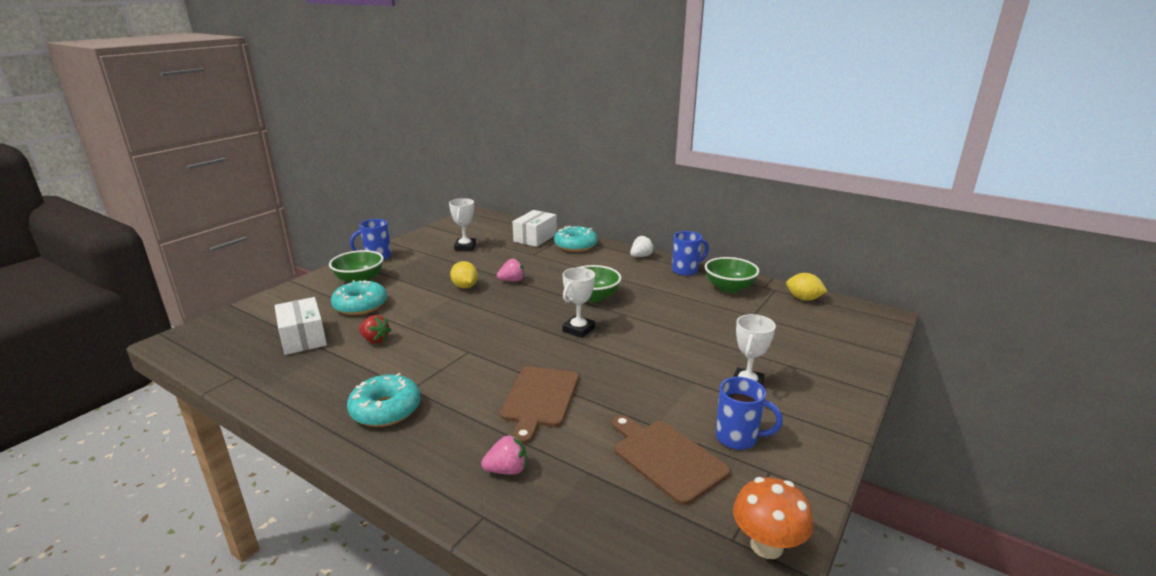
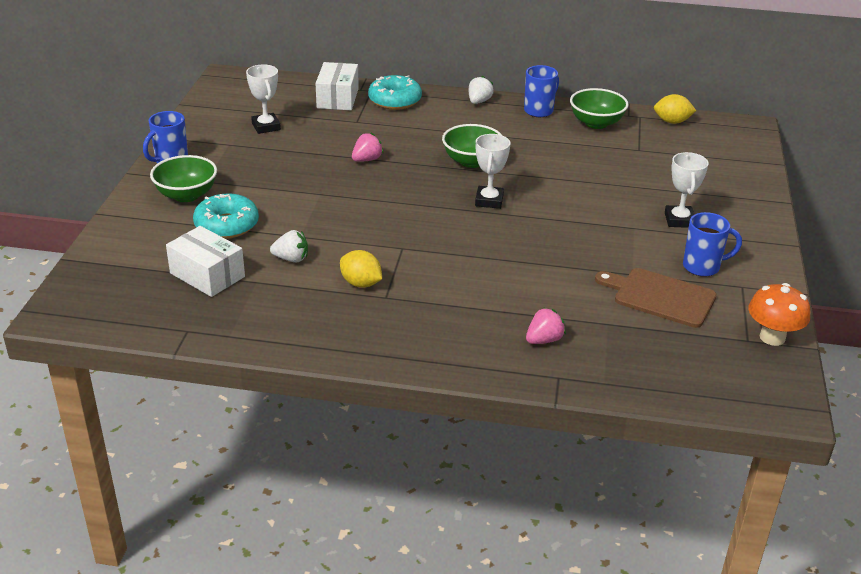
camera: 25 degrees left, 10 degrees up
turquoise donut [347,373,421,427] -> none
red strawberry [359,315,391,343] -> white strawberry [270,230,308,262]
yellow lemon [450,261,478,288] -> yellow lemon moved to [340,250,382,288]
brown cutting board [500,366,579,444] -> none

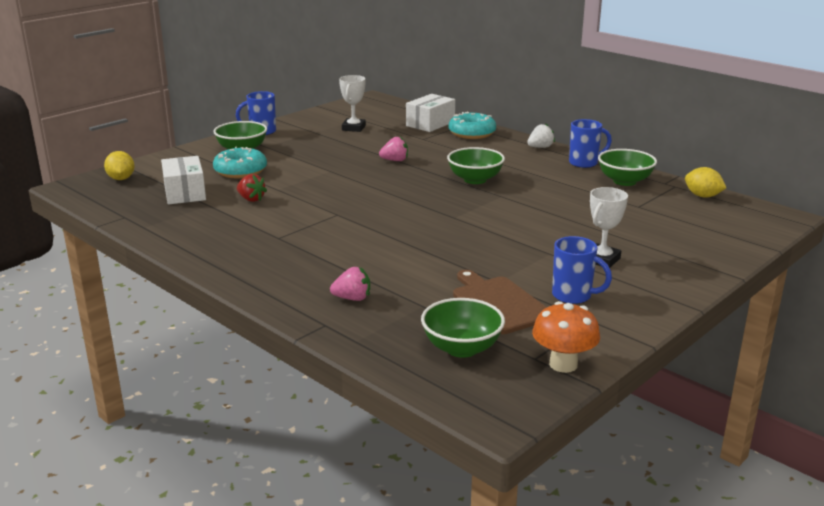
camera: 35 degrees right, 10 degrees down
white strawberry [270,230,308,262] -> red strawberry [237,174,267,202]
yellow lemon [340,250,382,288] -> yellow lemon moved to [104,151,135,180]
white trophy [475,134,510,209] -> none
none -> green bowl [421,298,505,358]

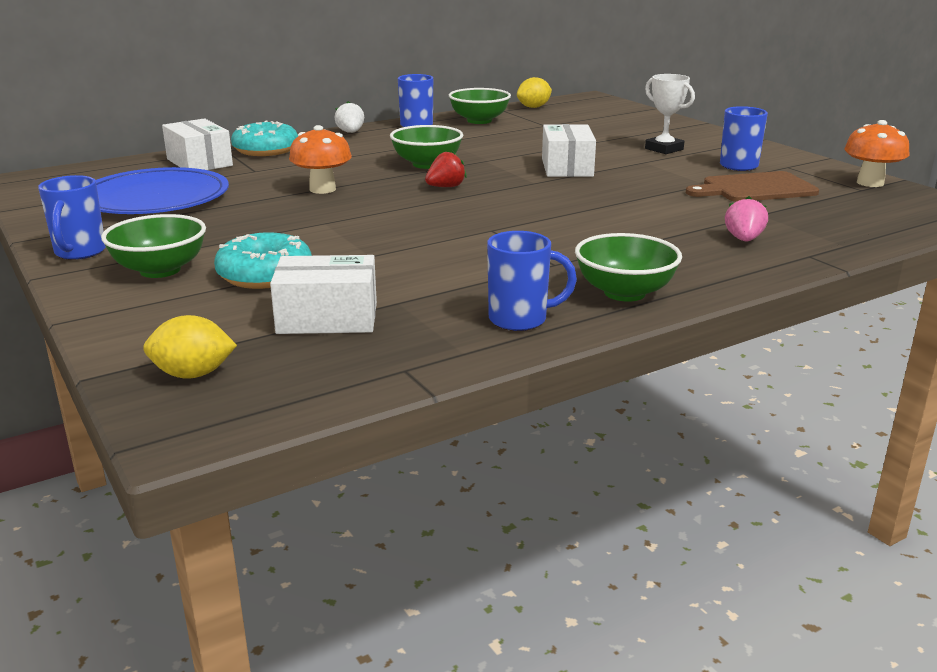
camera: 75 degrees left, 0 degrees up
red strawberry [237,174,267,202] -> red strawberry moved to [425,150,467,187]
white trophy [339,75,366,132] -> blue plate [96,167,229,214]
pink strawberry [379,137,408,161] -> orange mushroom [289,125,352,194]
green bowl [421,298,505,358] -> green bowl moved to [575,233,682,302]
none -> blue mug [487,231,577,331]
none -> white box [542,124,596,177]

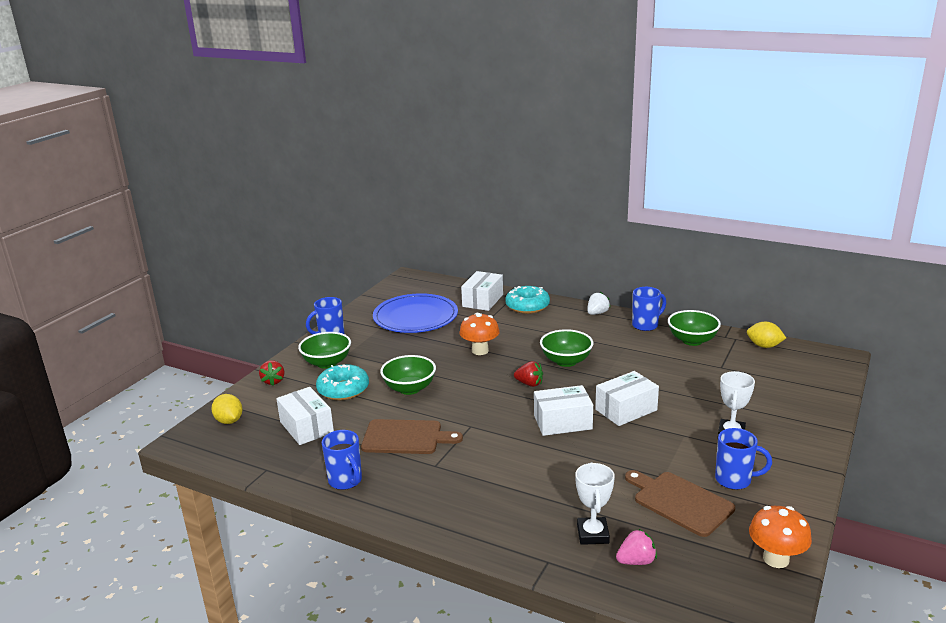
camera: 60 degrees right, 0 degrees up
green bowl [575,233,682,302] -> green bowl moved to [380,355,436,395]
pink strawberry [725,196,768,241] -> pink strawberry moved to [616,529,657,565]
none -> red strawberry [259,360,284,386]
none -> brown cutting board [361,419,463,454]
none -> white box [534,385,593,436]
none -> white trophy [575,462,615,545]

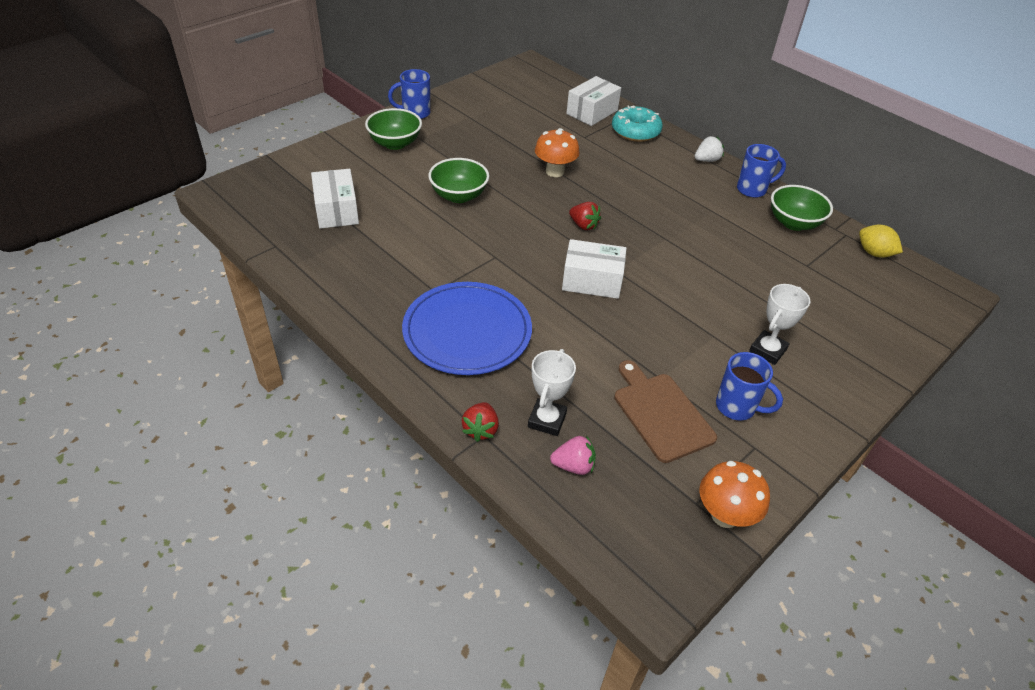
camera: 15 degrees right, 20 degrees up
yellow lemon [211,394,242,424] -> none
red strawberry [259,360,284,386] -> red strawberry moved to [462,402,499,442]
turquoise donut [316,364,369,400] -> none
blue mug [322,430,362,490] -> none
brown cutting board [361,419,463,454] -> none
blue plate [373,293,458,333] -> blue plate moved to [402,282,532,375]
green bowl [540,329,593,367] -> none
white box [595,371,659,426] -> none

